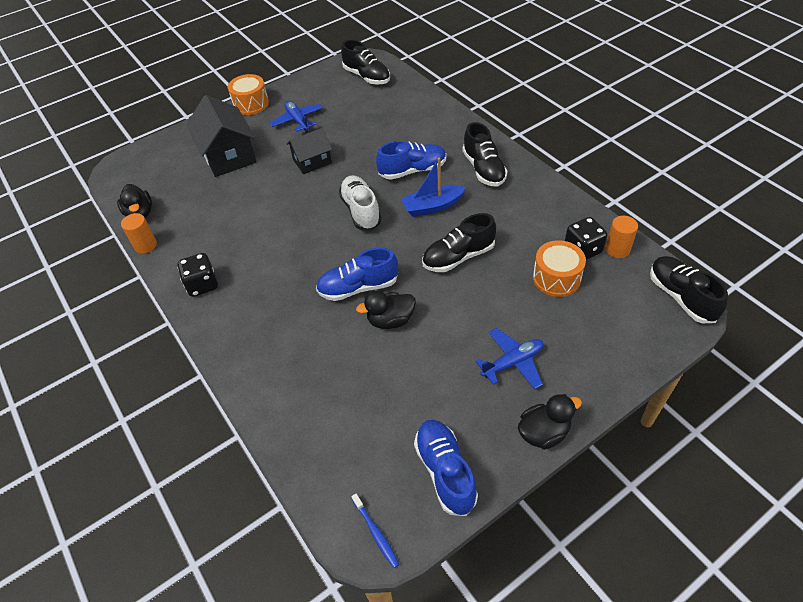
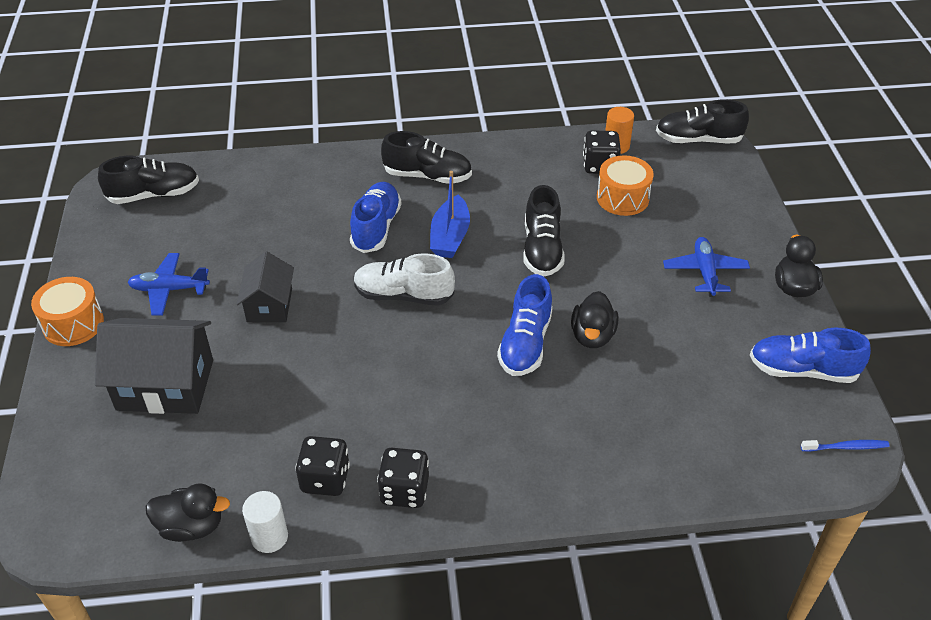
camera: 65 degrees left, 5 degrees down
orange cylinder [121,213,157,253] -> white cylinder [242,491,288,553]
none -> black dice [295,436,350,496]

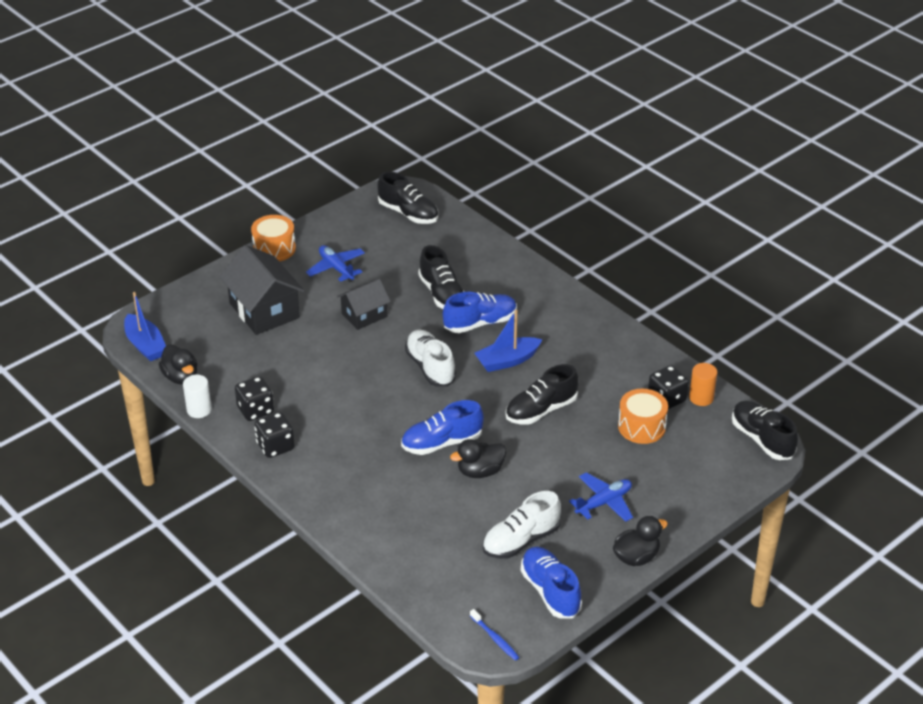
camera: 55 degrees right, 5 degrees down
black shoe [381,131,472,184] -> black shoe moved to [418,245,464,309]
none -> blue boat [124,292,166,361]
none -> white shoe [482,491,561,559]

